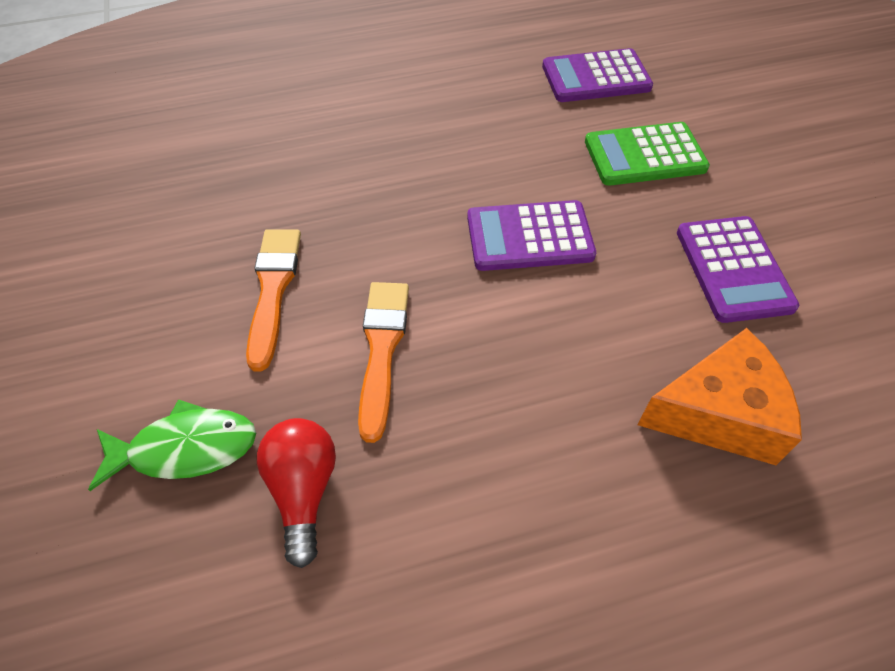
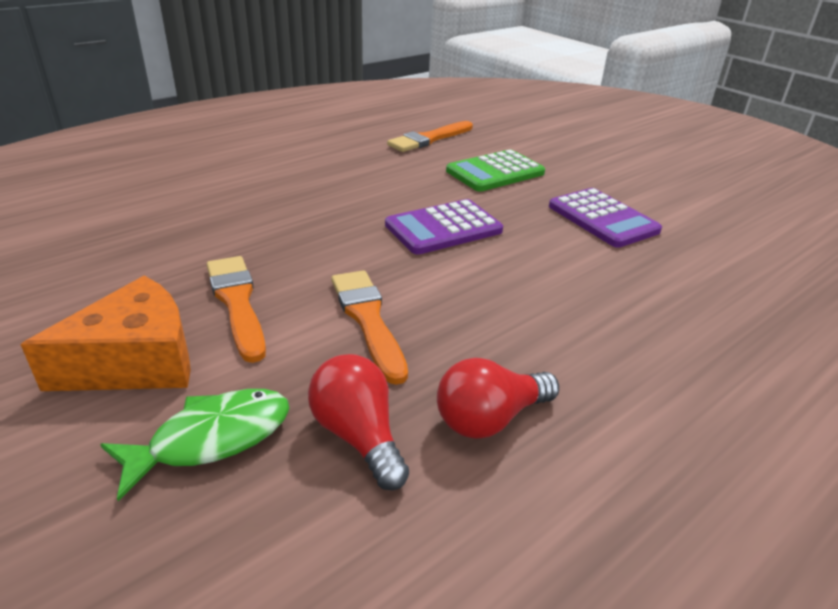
camera: 25 degrees left, 20 degrees down
purple calculator [542,48,653,102] -> orange brush [387,121,473,152]
orange cheese [638,328,802,465] -> orange cheese moved to [20,276,191,391]
none -> red light bulb [437,358,559,439]

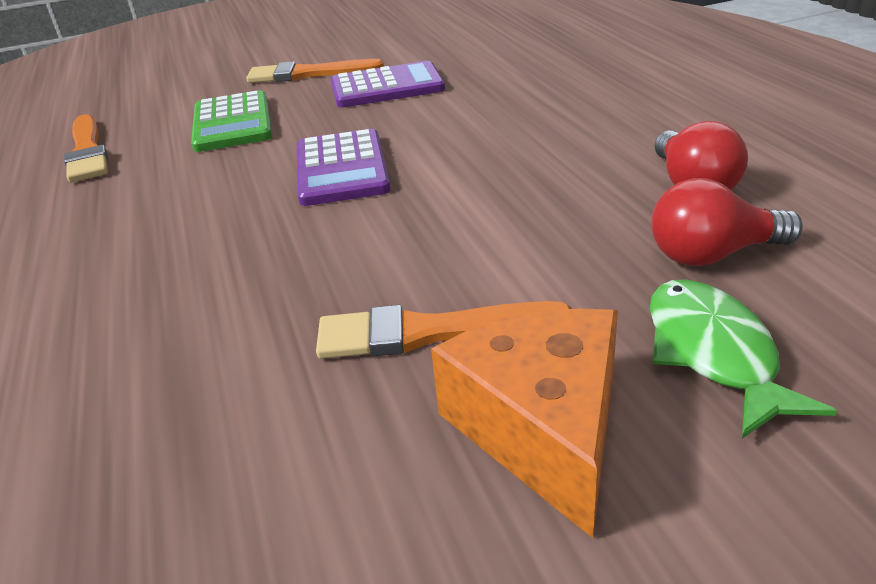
camera: 65 degrees left, 0 degrees up
orange brush [331,270,408,385] -> orange brush moved to [246,59,384,83]

